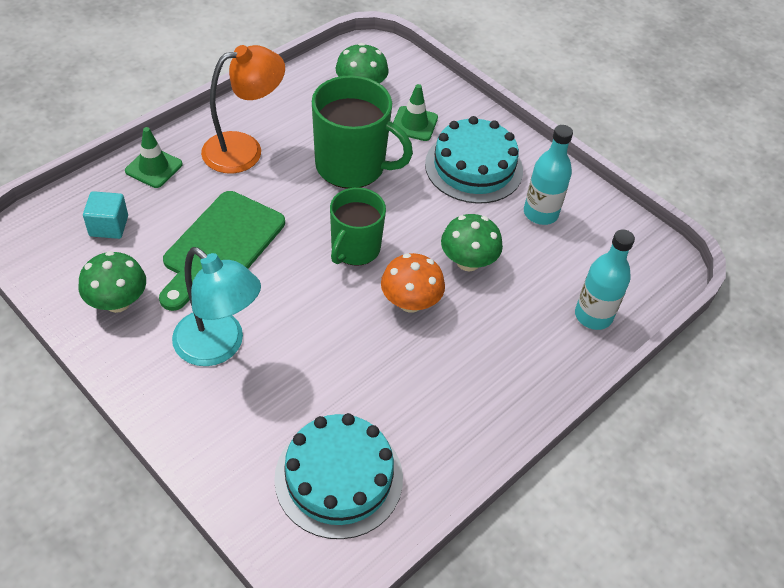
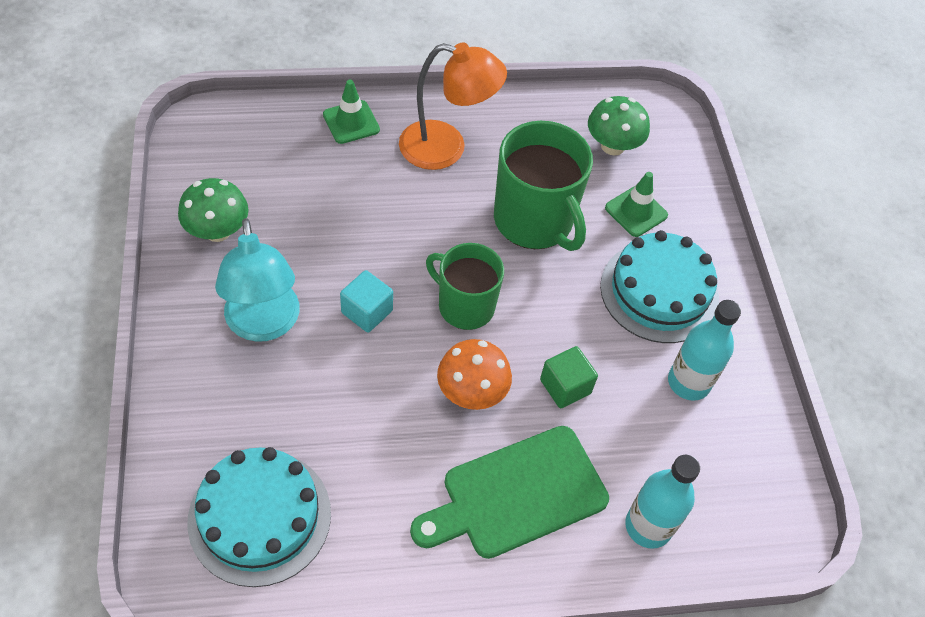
camera: 35 degrees right, 5 degrees up
turquoise cube [83,191,128,239] -> turquoise cube moved to [340,270,393,333]
green cutting board [159,191,285,311] -> green cutting board moved to [410,426,609,559]
green mug [330,188,386,266] -> green mug turned 60 degrees clockwise [426,243,504,330]
green mushroom [441,214,503,271] -> green cube [540,346,598,408]

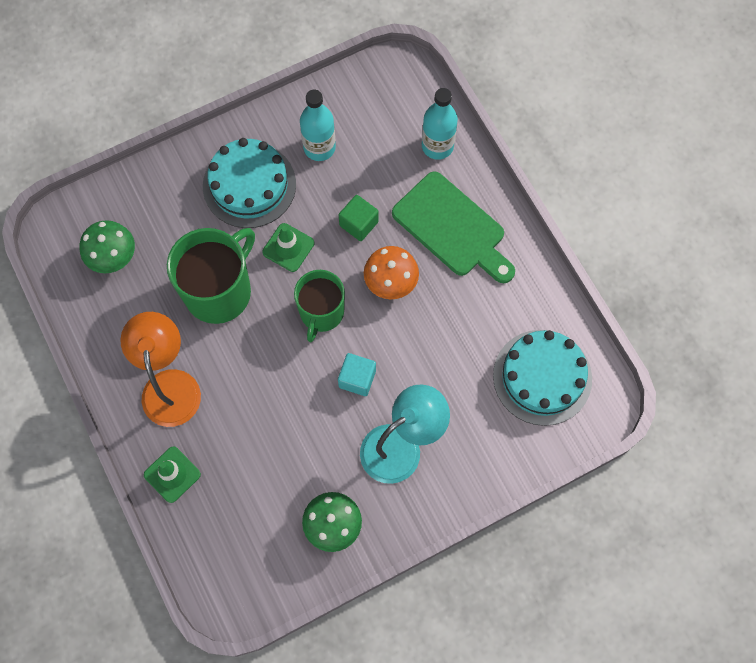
camera: 105 degrees left, 15 degrees up
green traffic cone [605,172,668,237] -> green traffic cone moved to [262,223,314,272]

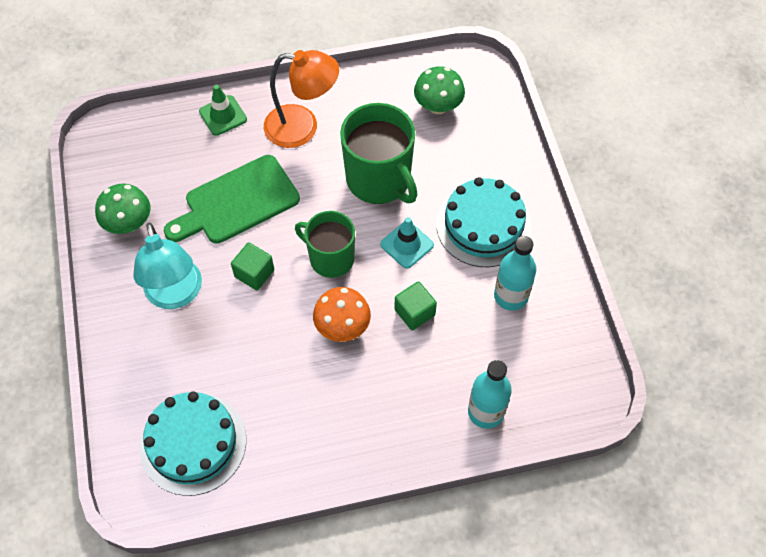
camera: 105 degrees right, 10 degrees down
green traffic cone [262,223,314,272] -> turquoise traffic cone [380,217,434,269]
turquoise cube [338,353,376,396] -> green cube [231,242,274,290]
green cutting board [392,171,515,283] -> green cutting board moved to [164,155,300,243]

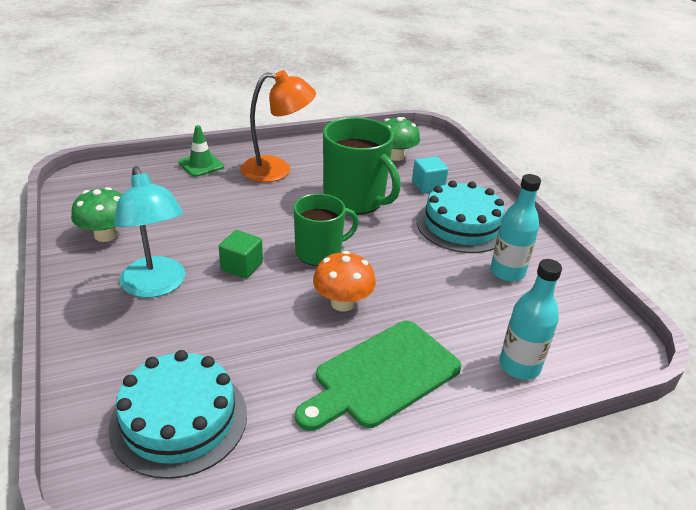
camera: 10 degrees left, 25 degrees down
green cutting board [164,155,300,243] -> green cutting board moved to [295,321,462,431]
green mug [295,211,355,278] -> green mug turned 135 degrees clockwise [294,194,359,266]
turquoise traffic cone [380,217,434,269] -> none
green cube [394,281,437,330] -> none
none -> turquoise cube [412,156,448,193]

